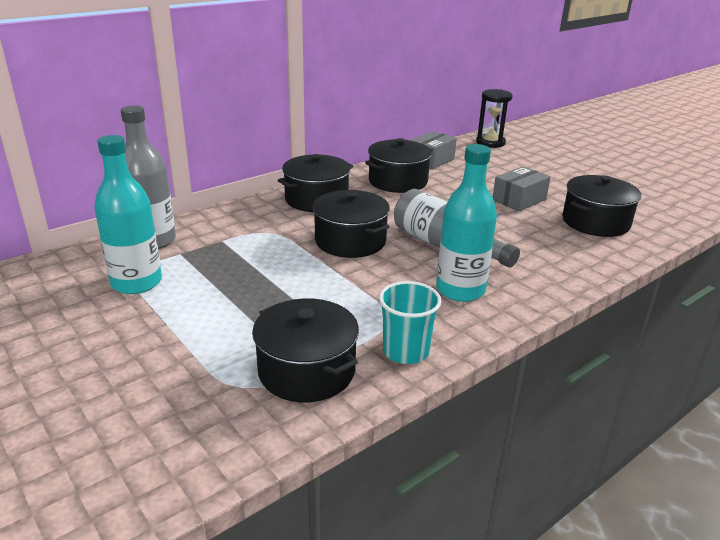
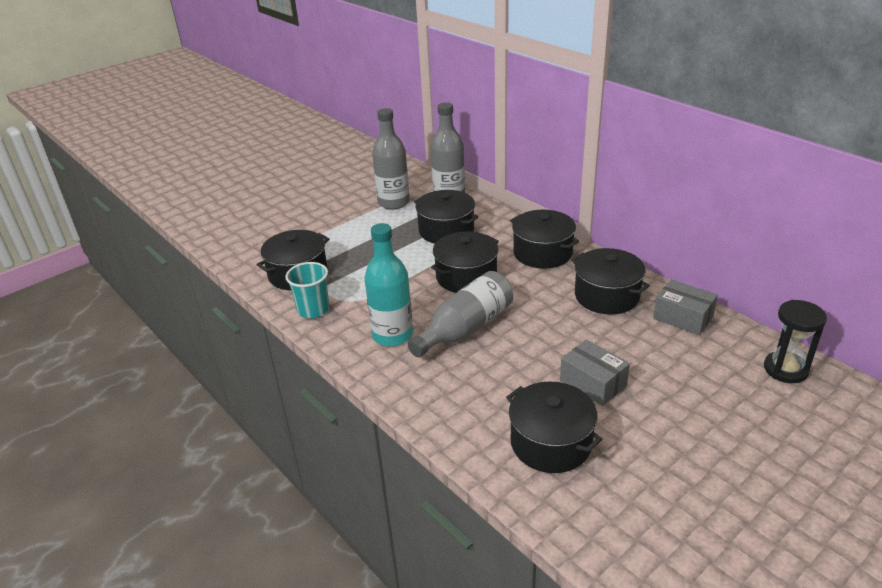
camera: 90 degrees right, 5 degrees up
turquoise bottle [94,135,162,294] -> grey bottle [372,108,410,210]
none -> black pot [414,190,478,244]

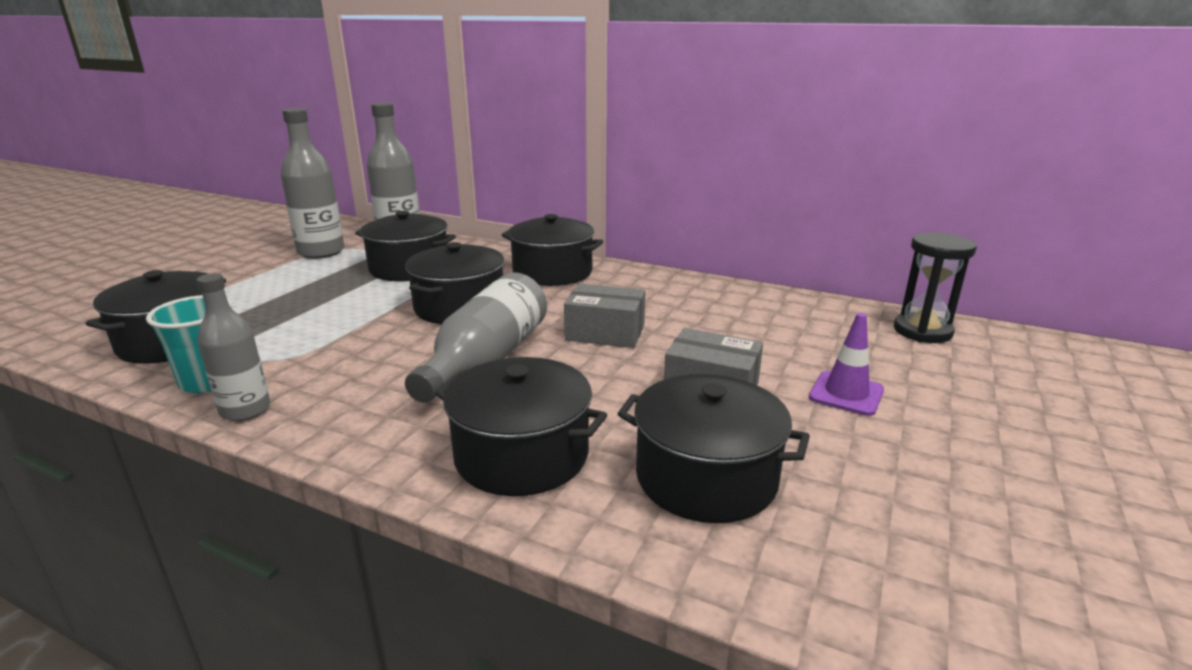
camera: 25 degrees left, 10 degrees down
turquoise bottle [364,223,413,347] -> none
black pot [571,248,650,315] -> black pot moved to [435,357,607,496]
grey box [653,279,718,335] -> grey box moved to [564,284,645,348]
none -> grey bottle [196,273,270,421]
none -> purple traffic cone [809,313,884,416]

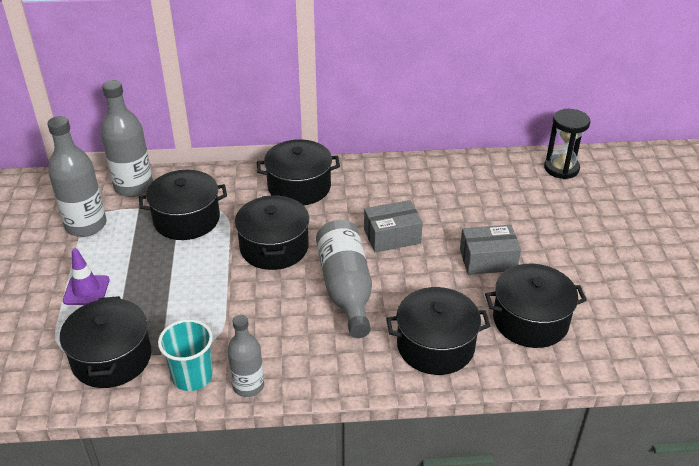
camera: 30 degrees left, 15 degrees up
purple traffic cone [809,313,884,416] -> purple traffic cone moved to [63,248,110,305]

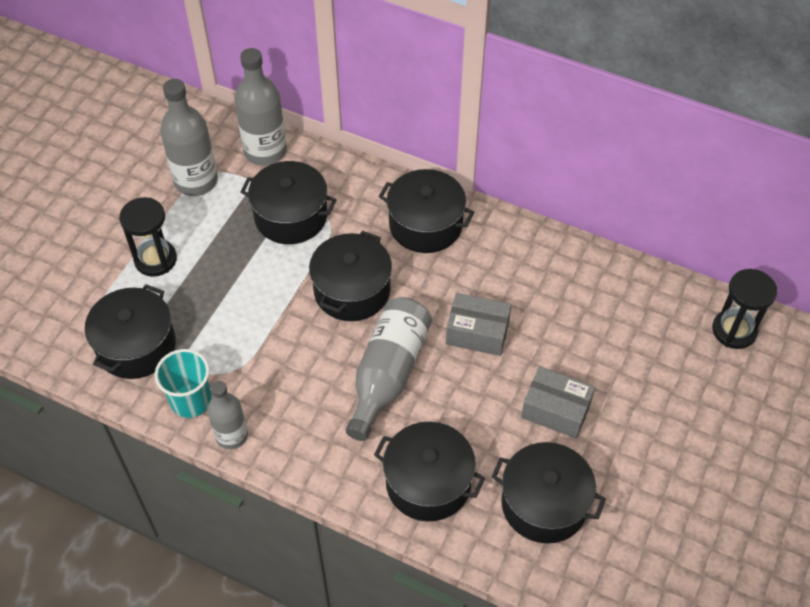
camera: 30 degrees right, 15 degrees up
purple traffic cone [63,248,110,305] -> black hourglass [119,197,177,277]

